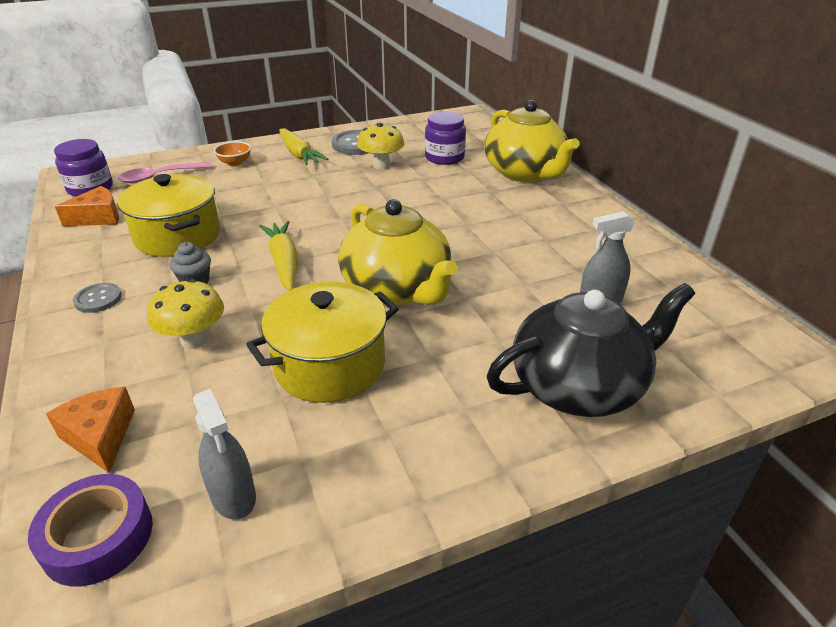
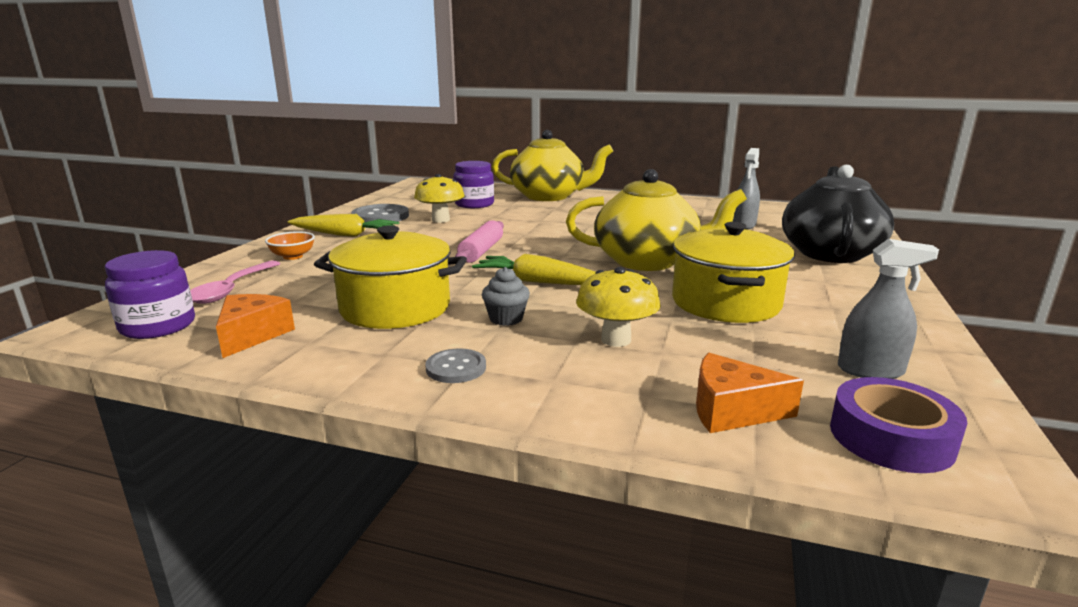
camera: 50 degrees left, 15 degrees down
none -> pink rolling pin [455,220,504,263]

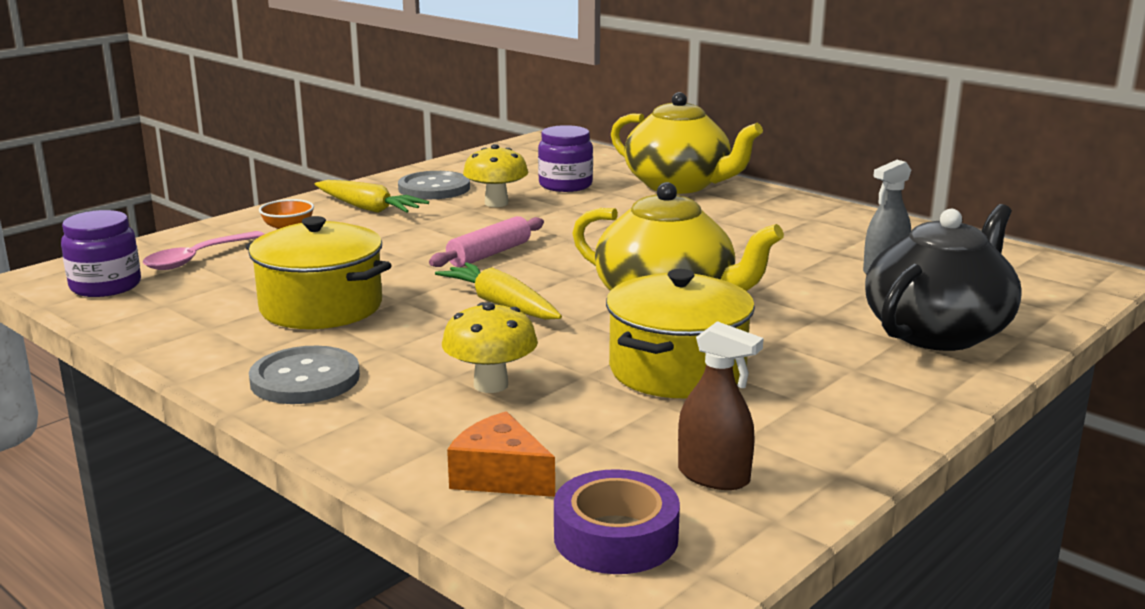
camera: 25 degrees right, 0 degrees up
orange cheese [216,294,295,358] -> none
grey button [425,348,486,383] -> grey button [249,346,360,404], size x1.72
grey cupcake [482,267,530,326] -> none
grey spray bottle [838,239,939,379] -> brown spray bottle [678,321,764,490]

